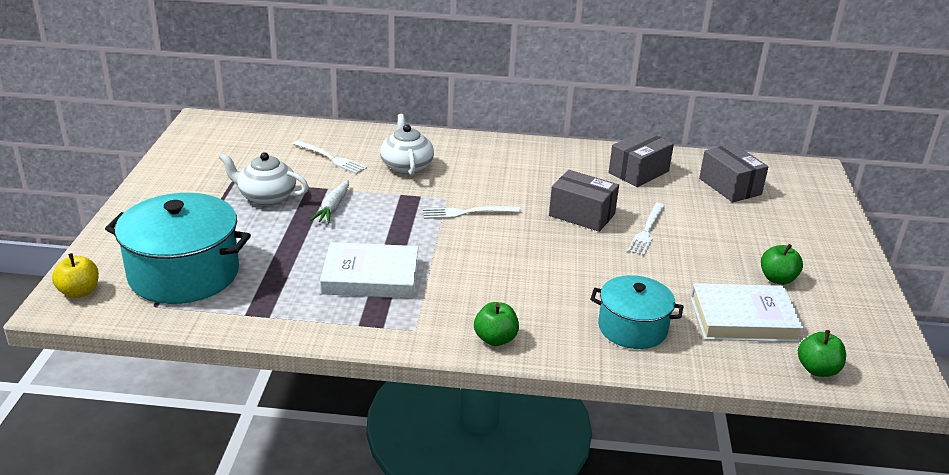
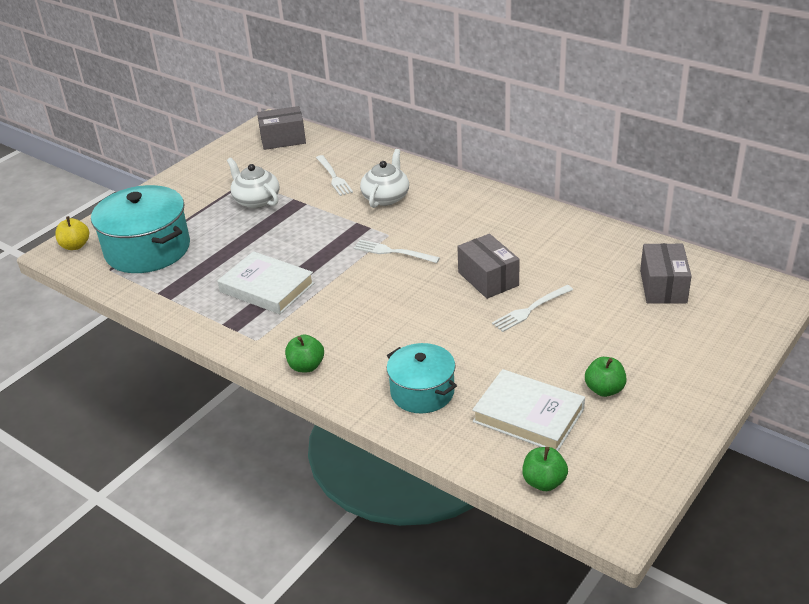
camera: 35 degrees right, 5 degrees up
white carrot [310,180,349,224] -> none
grey box [609,131,674,187] -> grey box moved to [257,106,306,150]

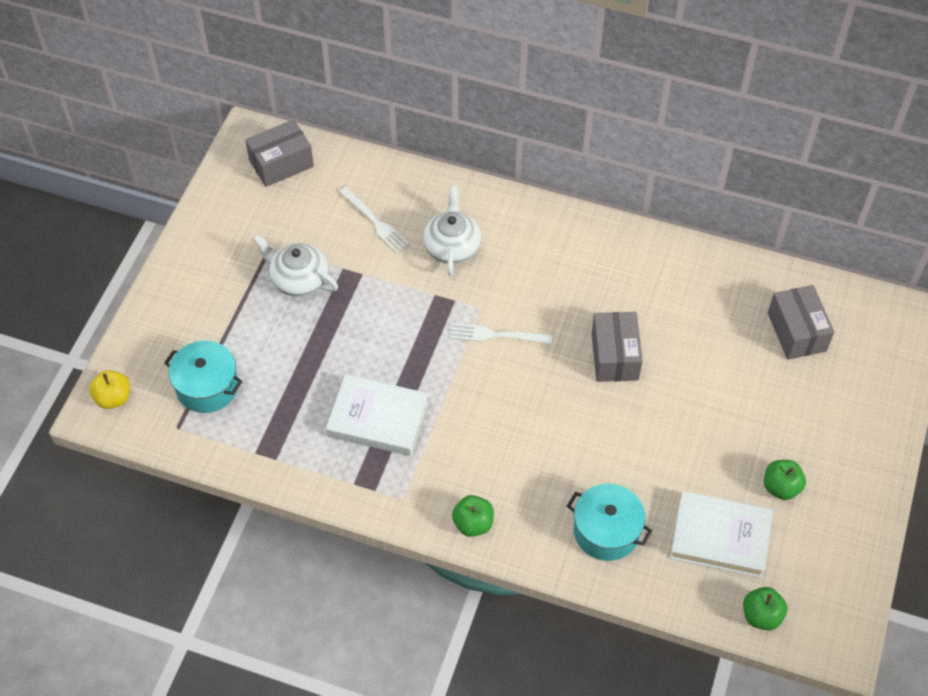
camera: 20 degrees left, 20 degrees up
turquoise pot [91,185,190,273] -> turquoise pot [164,341,243,413], size x0.61
grey box [457,234,520,299] -> grey box turned 45 degrees clockwise [592,312,643,382]
white fork [492,285,573,332] -> none

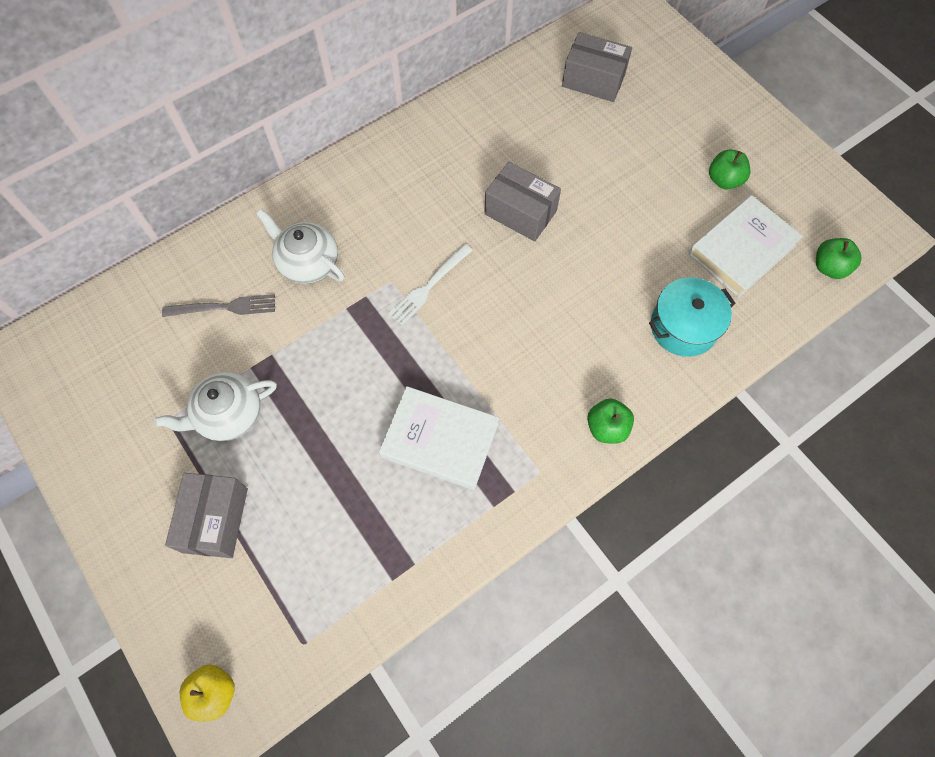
camera: 55 degrees left, 10 degrees up
turquoise pot [164,341,243,413] -> none
grey box [245,119,314,187] -> grey box moved to [165,473,248,558]
white book [326,374,429,456] -> white book turned 60 degrees clockwise [379,386,499,490]
white fork [339,187,410,254] -> grey fork [162,294,275,317]

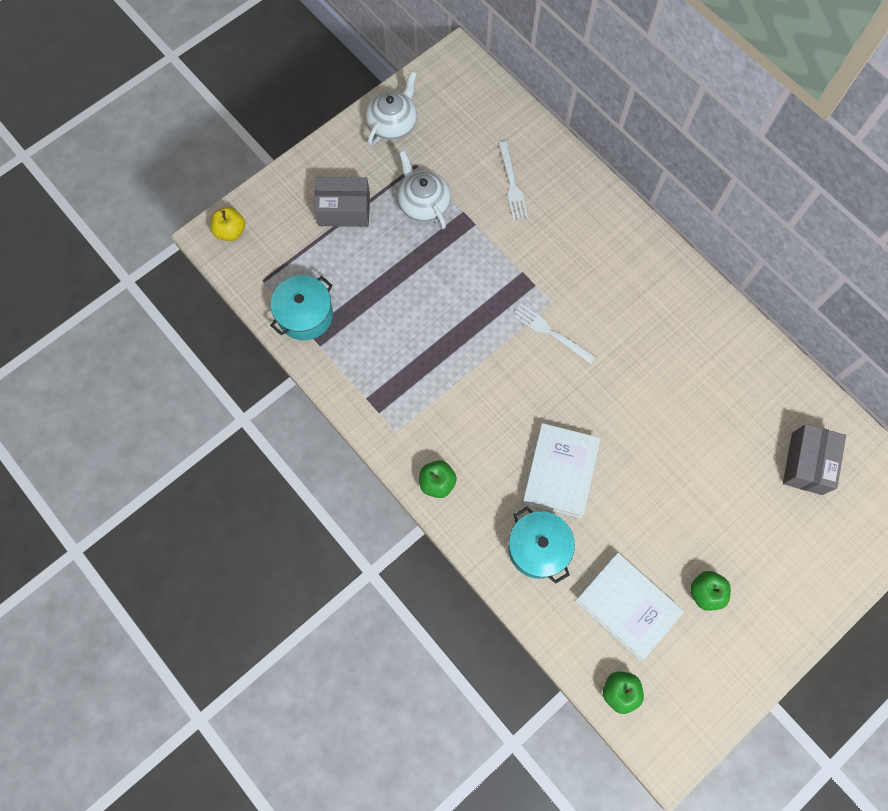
camera: 85 degrees right, 5 degrees up
grey fork [162,294,275,317] -> white fork [498,141,528,220]
white teapot [256,209,344,284] -> white teapot moved to [366,71,417,146]
white book [379,386,499,490] -> white book moved to [522,423,601,518]
grey box [484,162,561,241] -> none
none -> turquoise pot [270,276,333,340]

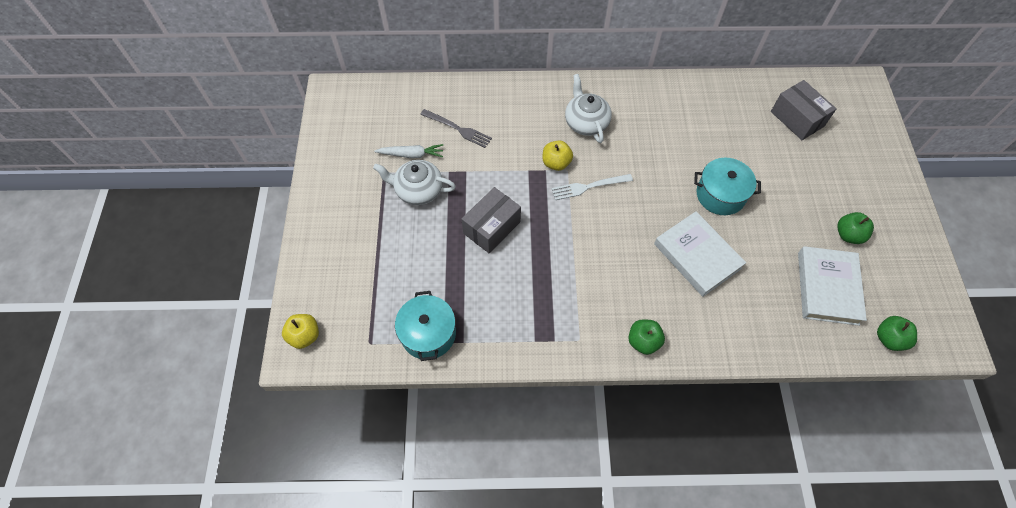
camera: 50 degrees left, 10 degrees down
grey box [314,177,370,227] -> grey box moved to [462,187,521,253]
white teapot [366,71,417,146] -> white teapot moved to [565,74,612,143]
white fork [498,141,528,220] -> grey fork [420,109,492,148]
turquoise pot [508,507,575,584] -> turquoise pot moved to [694,158,761,215]
white book [575,553,684,660] -> white book turned 75 degrees counterclockwise [798,246,867,326]
none -> white carrot [374,144,443,158]
none -> yellow apple [543,140,573,171]

